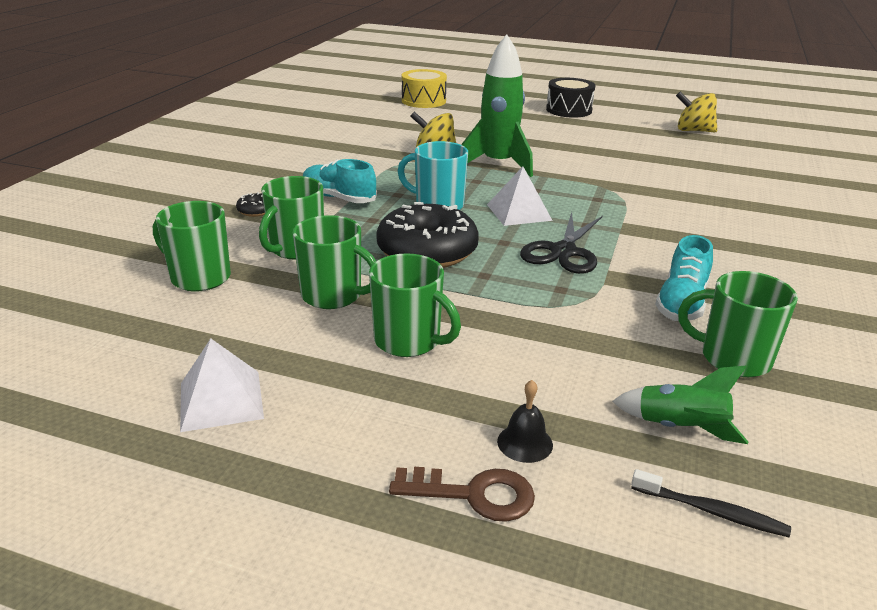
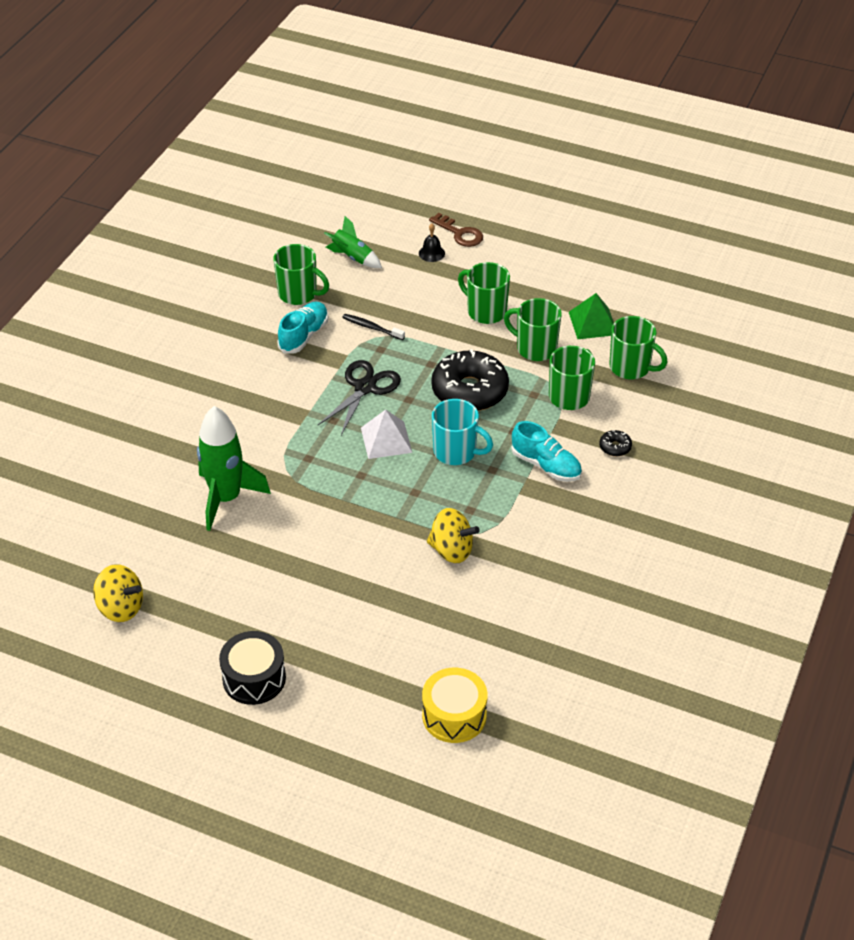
camera: 175 degrees left, 15 degrees up
white pyramid [180,338,264,432] -> none
brown key [389,467,535,522] -> brown key turned 150 degrees counterclockwise [429,213,483,247]
green rocket [461,34,533,177] -> green rocket moved to [197,406,271,531]
black toothbrush [631,469,791,537] -> black toothbrush moved to [342,314,405,340]
none -> green pyramid [569,293,614,339]

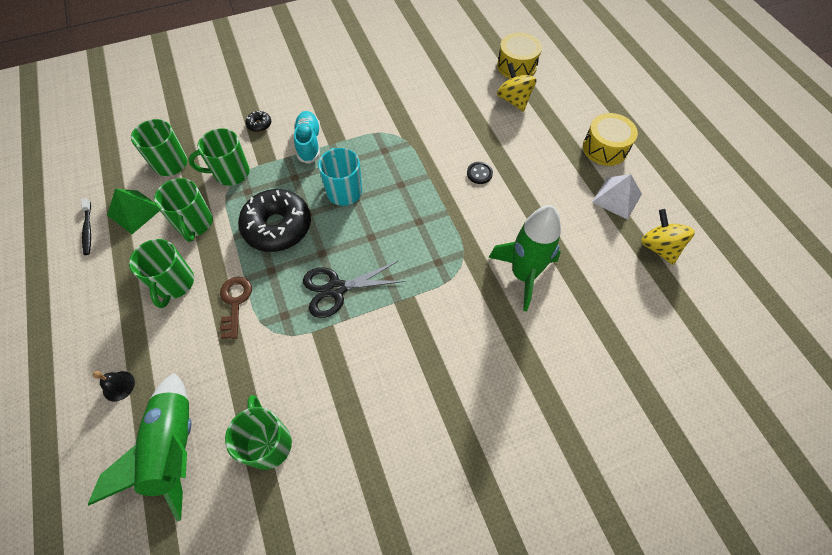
camera: 135 degrees left, 15 degrees up
black drum [219,631,286,705] -> yellow drum [583,113,638,166]
turquoise shoe [277,302,328,353] -> none
green rocket [324,216,382,268] -> green rocket [88,373,191,521], size x1.79
black toothbrush [342,314,405,340] -> black toothbrush moved to [81,198,91,255]
white pyramid [361,410,412,459] -> white pyramid moved to [592,174,642,220]
yellow spinning top [427,508,480,563] -> yellow spinning top moved to [497,63,537,112]
brown key [429,213,483,247] -> brown key moved to [220,277,252,339]
none -> black button [467,162,493,184]

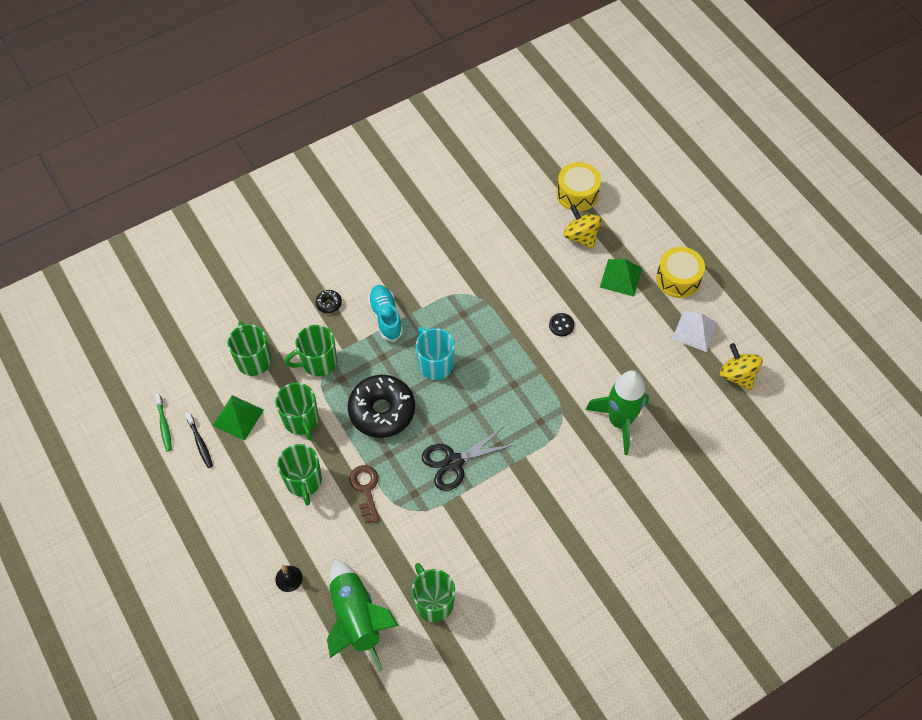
camera: 10 degrees left, 0 degrees up
none -> green toothbrush [155,393,172,451]
none -> green pyramid [600,259,642,296]

